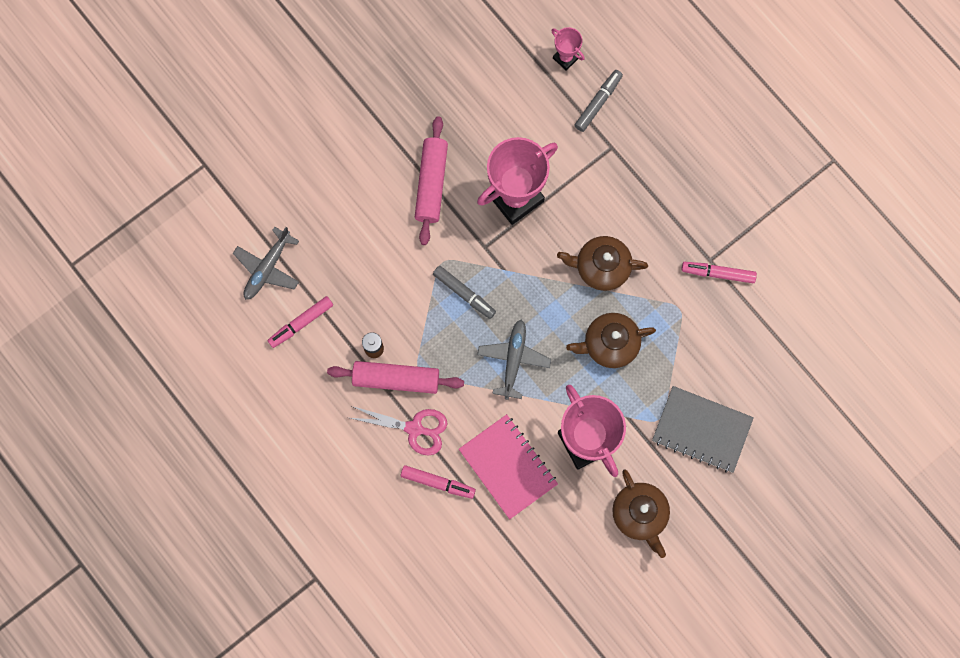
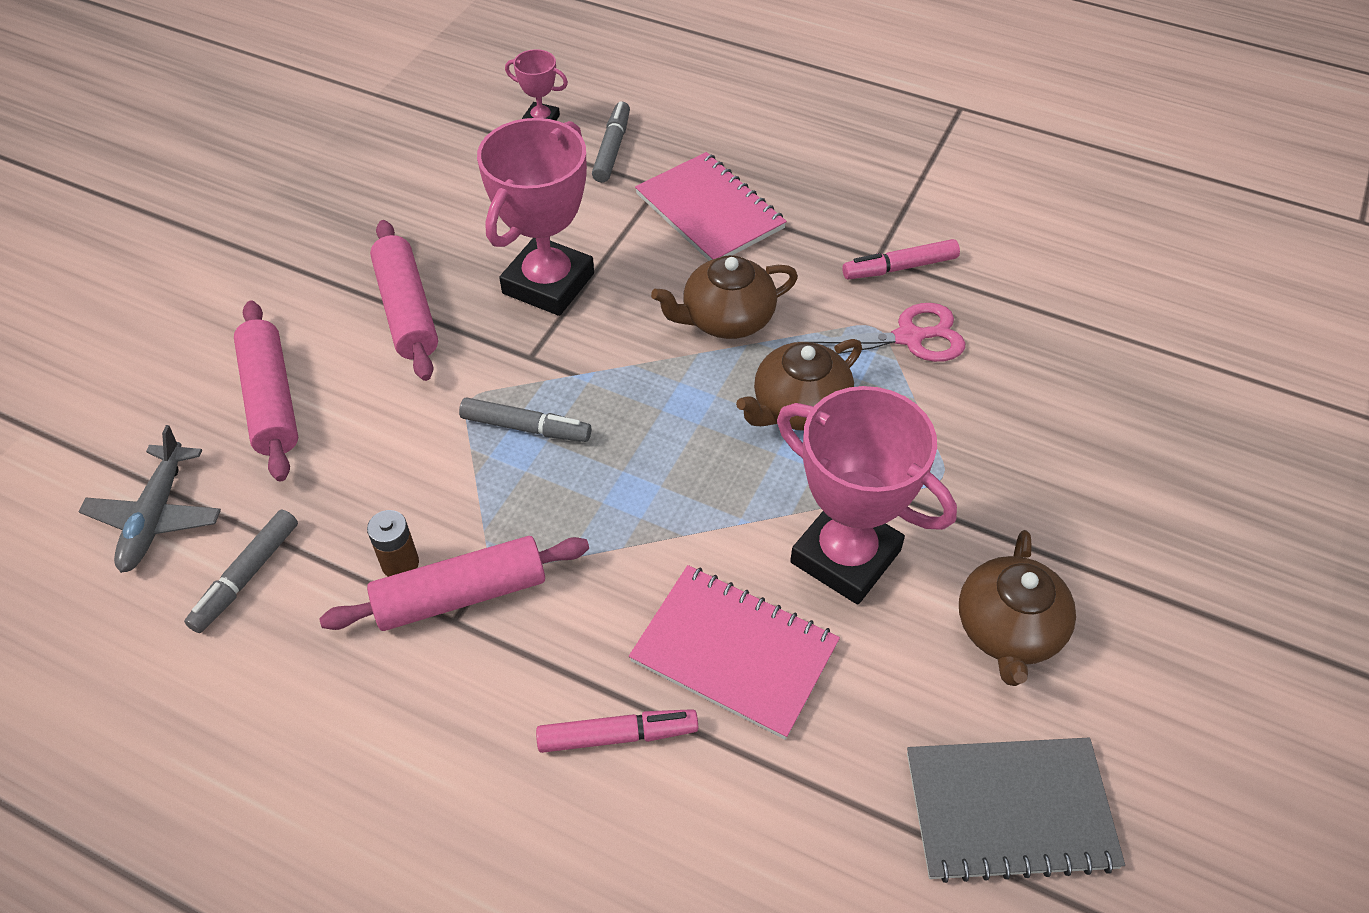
camera: 25 degrees left, 25 degrees down
pink marker [267,296,333,348] -> grey marker [184,510,298,633]
pink scissors [350,406,447,456] -> pink scissors moved to [799,303,965,362]
grey plane [477,320,551,400] -> none
brown teapot [612,469,670,558] -> brown teapot turned 60 degrees clockwise [959,530,1076,686]
grey notebook [652,386,754,473] -> grey notebook moved to [907,738,1125,883]
none -> pink rolling pin [234,300,298,482]
none -> pink notebook [635,152,787,261]

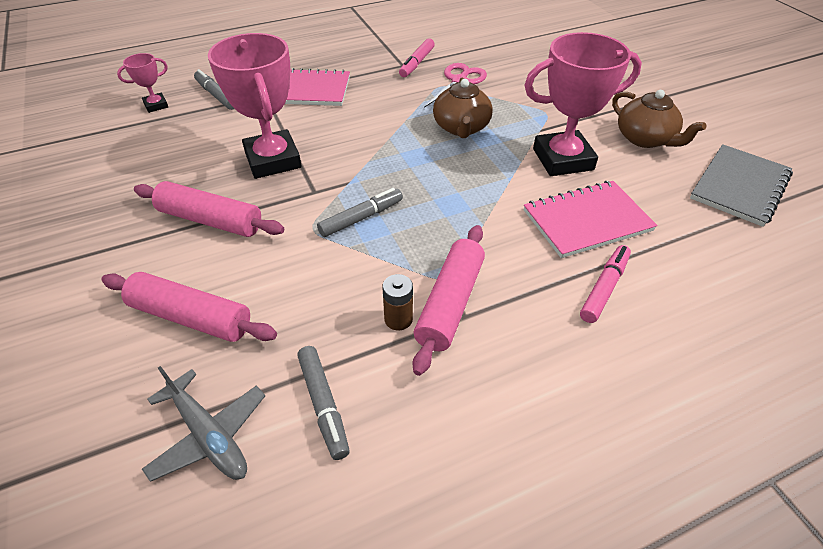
camera: 50 degrees left, 5 degrees down
brown teapot [651,255,798,339] -> none

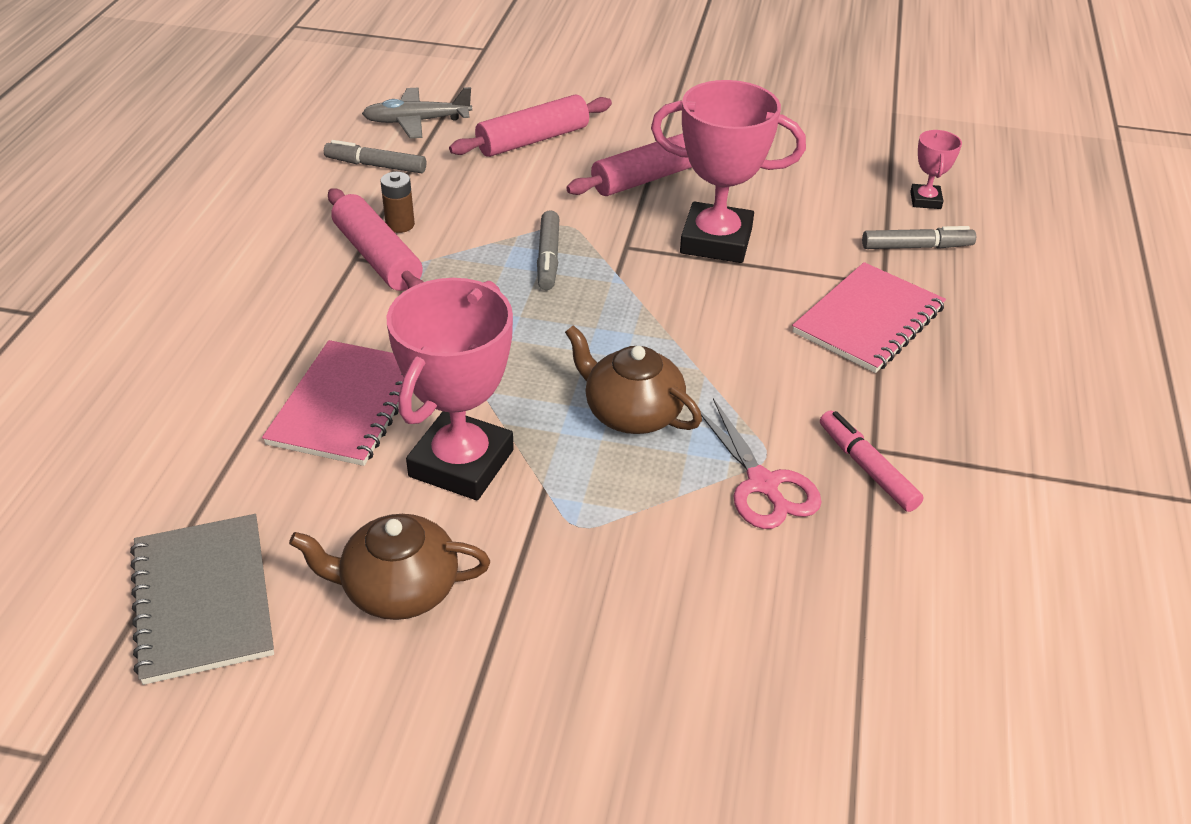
camera: 125 degrees right, 5 degrees down
pink marker [580,245,631,323] -> none

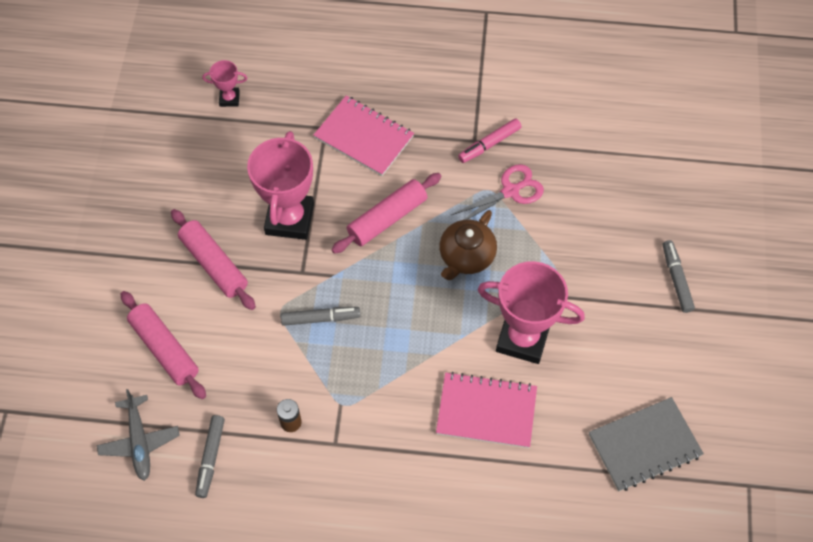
camera: 95 degrees left, 20 degrees up
brown teapot [289,514,490,620] -> none
pink rolling pin [328,188,424,291] -> pink rolling pin moved to [331,173,442,254]
grey marker [862,226,976,249] -> grey marker moved to [663,240,695,313]

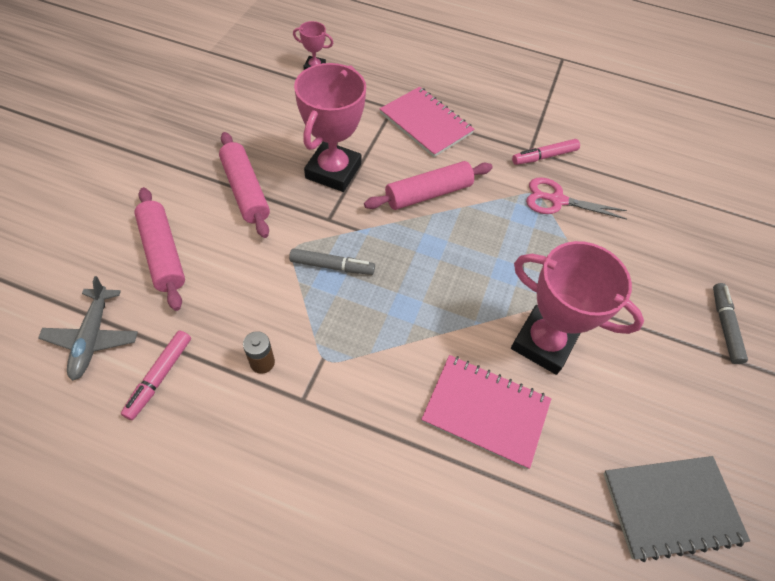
camera: 10 degrees right, 5 degrees down
grey marker [195,415,225,498] -> pink marker [121,331,191,420]
brown teapot [439,210,497,280] -> none
pink scissors [451,164,544,220] -> pink scissors turned 150 degrees counterclockwise [526,177,627,220]

